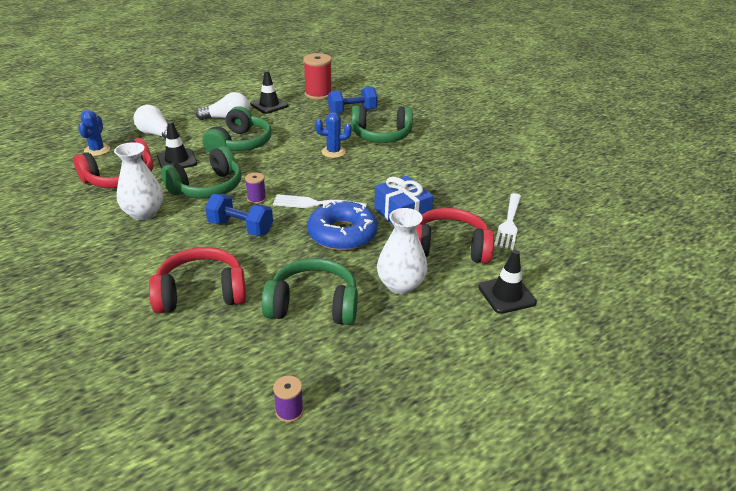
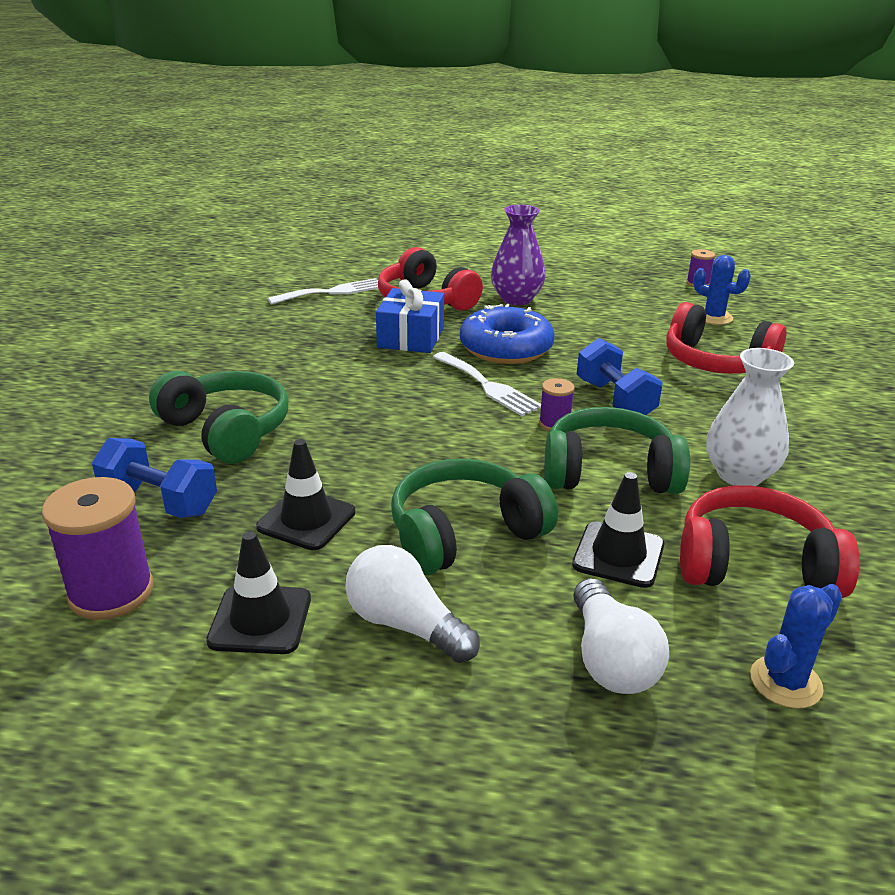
camera: 135 degrees left, 5 degrees down
green headphones [262,258,358,325] -> none
red spool [303,53,332,100] -> purple spool [42,477,154,620]
blue cactus [315,112,352,158] -> blue cactus moved to [693,255,751,325]
white vase [377,208,427,294] -> purple vase [491,205,546,305]
black traffic cone [478,250,537,314] -> black traffic cone moved to [256,439,355,550]

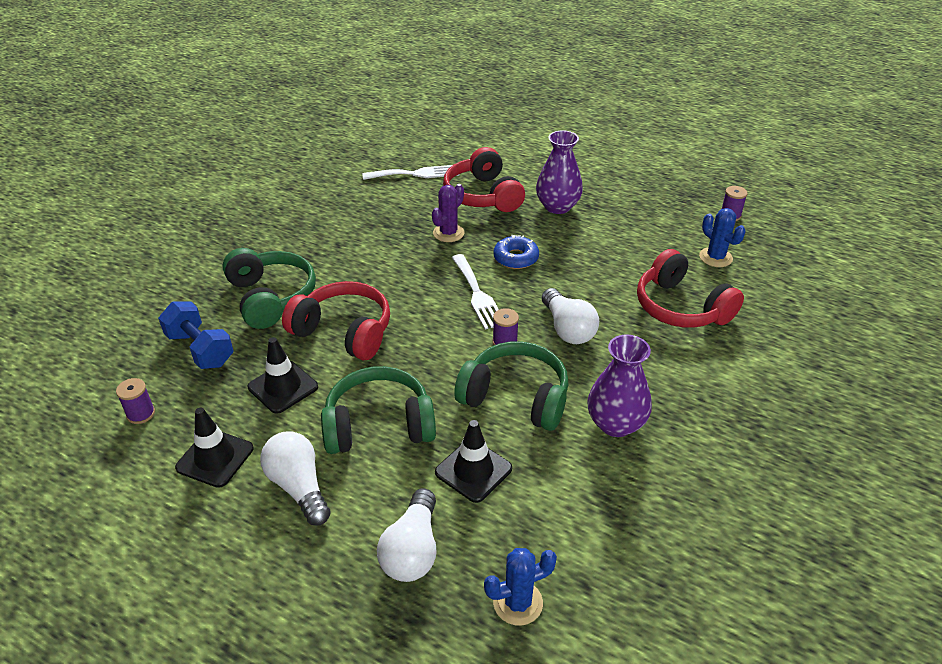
camera: 20 degrees right, 10 degrees up
purple spool [42,477,154,620] -> purple spool [116,378,155,424], size x0.52
blue gift [376,279,444,353] -> purple cactus [432,184,465,242]
blue donut [460,304,555,364] -> blue donut [494,235,539,269], size x0.59
blue dumbbell [577,338,663,415] -> white light bulb [542,288,599,344]
red headphones [680,485,860,598] -> red headphones moved to [282,281,390,360]
white vase [706,348,794,486] -> purple vase [587,335,652,437]

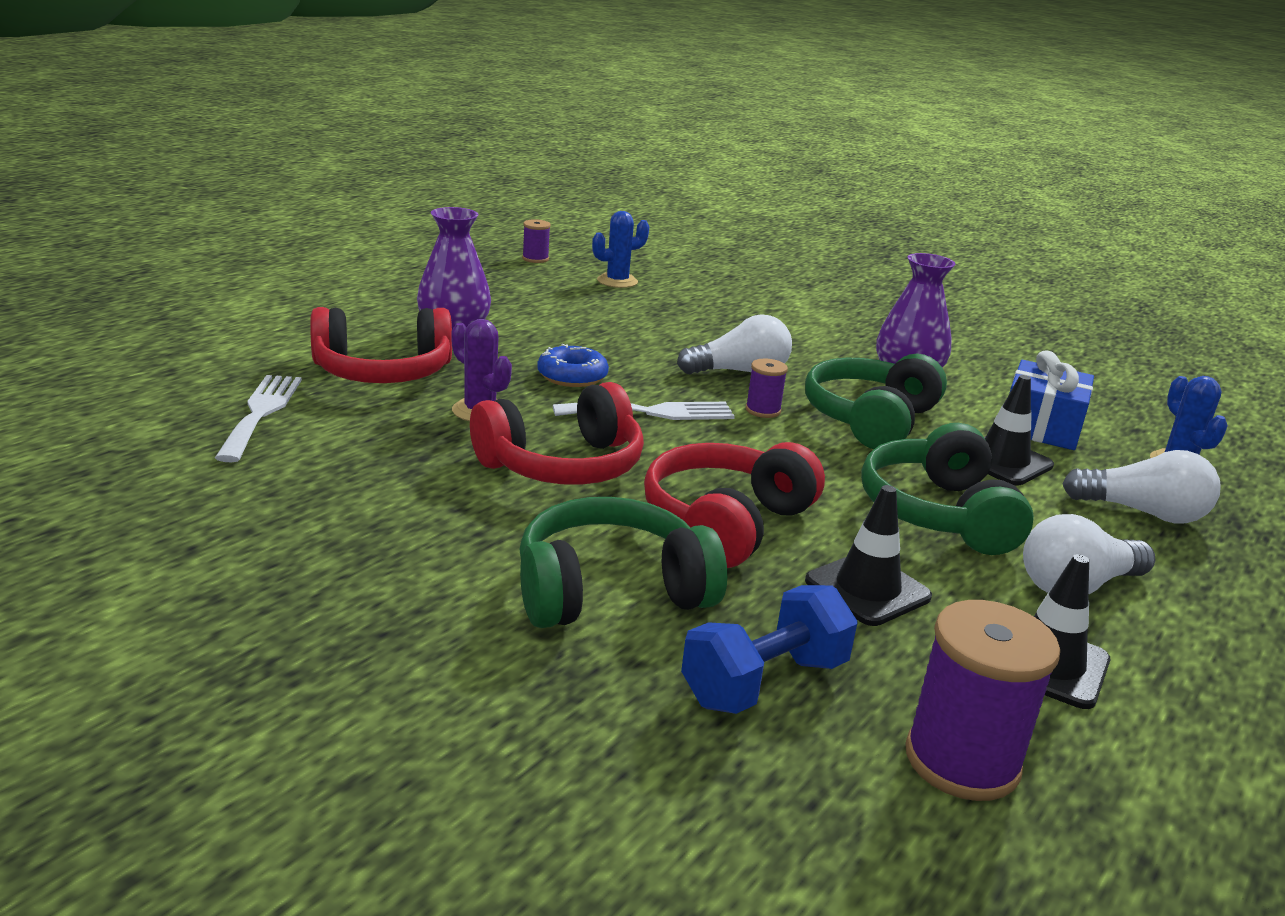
camera: 85 degrees left, 15 degrees down
purple spool [116,378,155,424] -> purple spool [905,600,1060,801], size x1.93
red headphones [637,249,744,328] -> red headphones moved to [470,382,644,485]
none -> blue gift [1009,350,1094,450]

